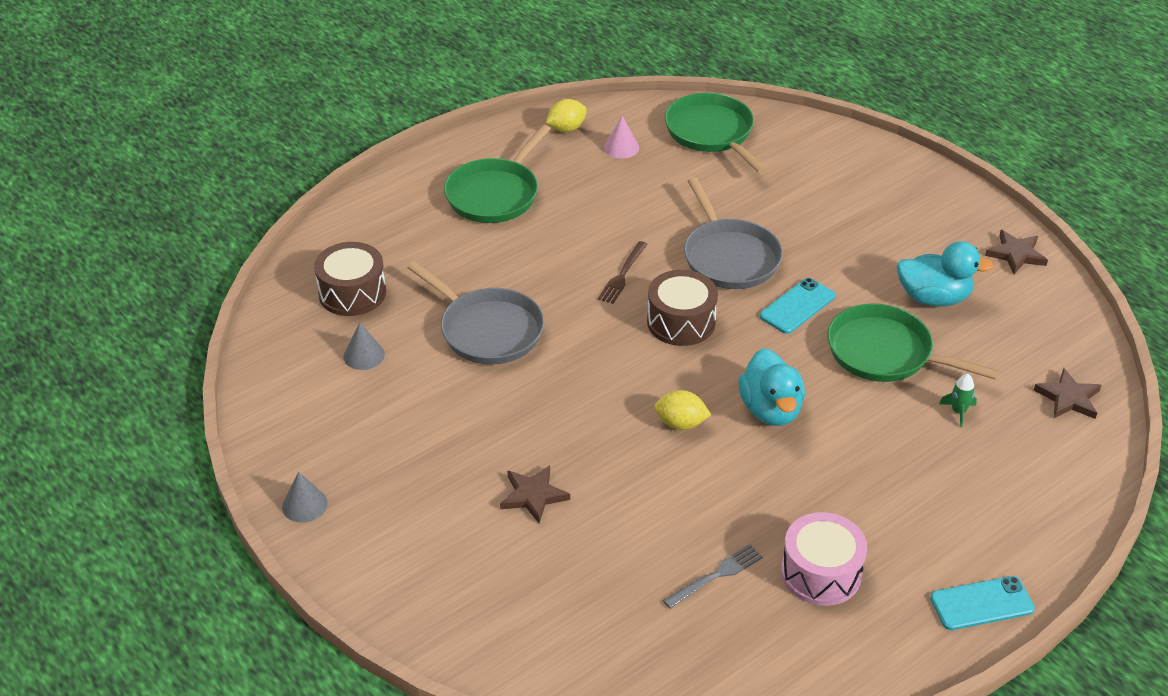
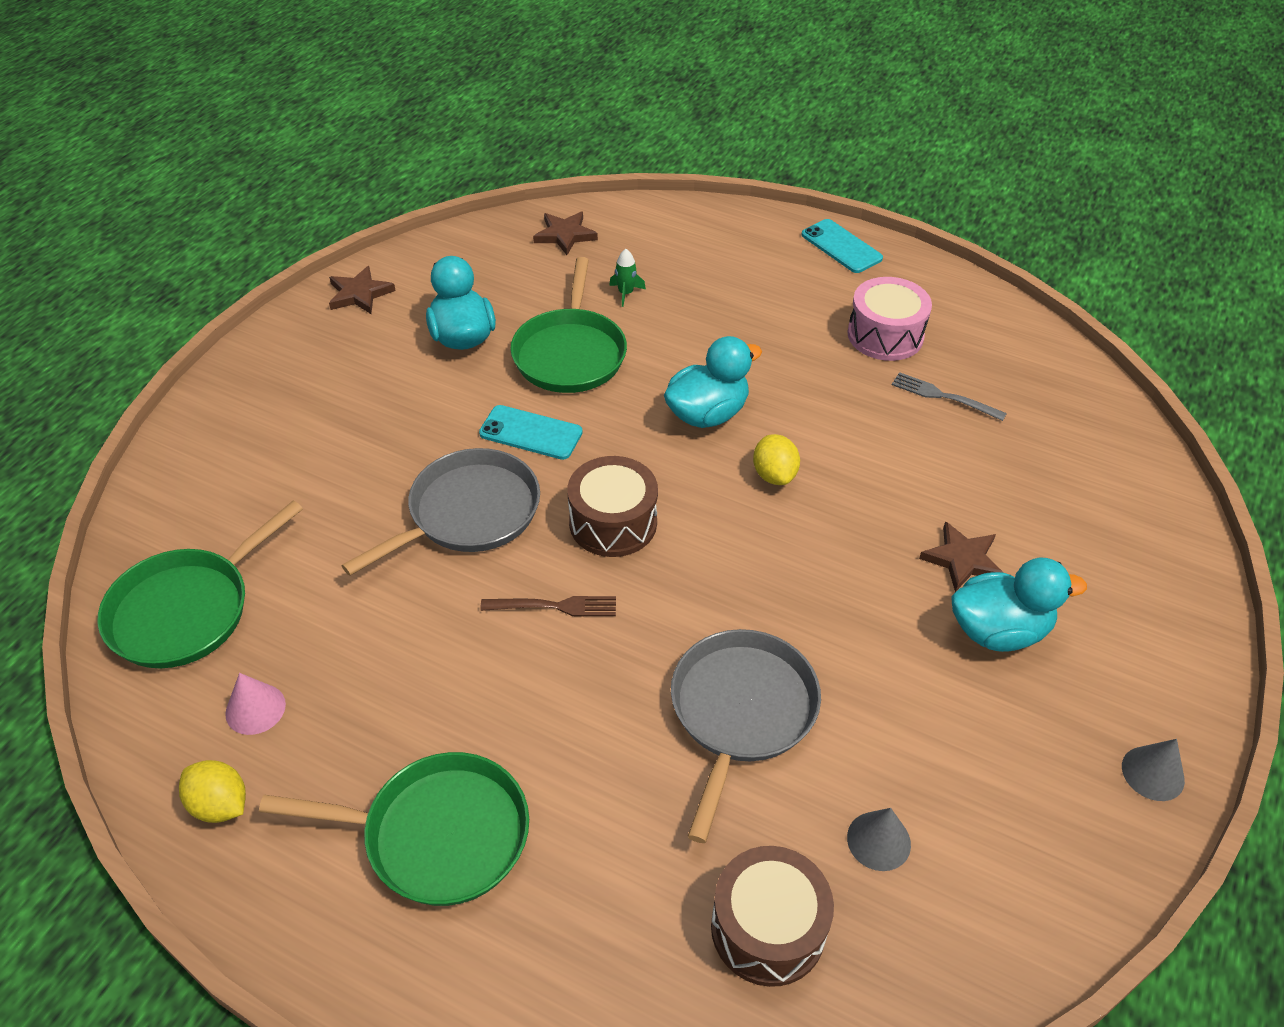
camera: 115 degrees left, 5 degrees up
none -> turquoise duck [951,558,1087,652]

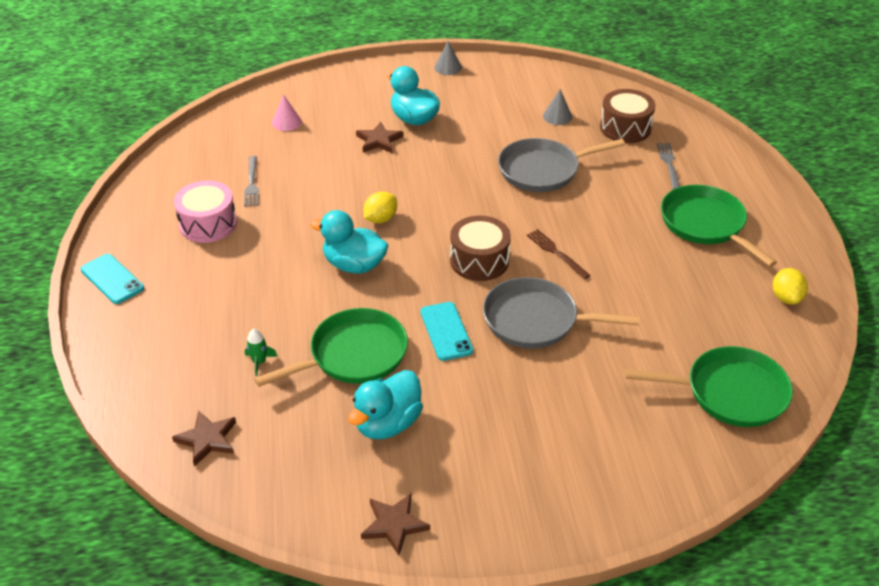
camera: 125 degrees left, 5 degrees down
pink cone [225,673,286,735] -> pink cone moved to [272,94,302,131]
turquoise phone [801,219,883,273] -> turquoise phone turned 60 degrees counterclockwise [81,254,144,304]
none -> grey fork [657,143,680,190]

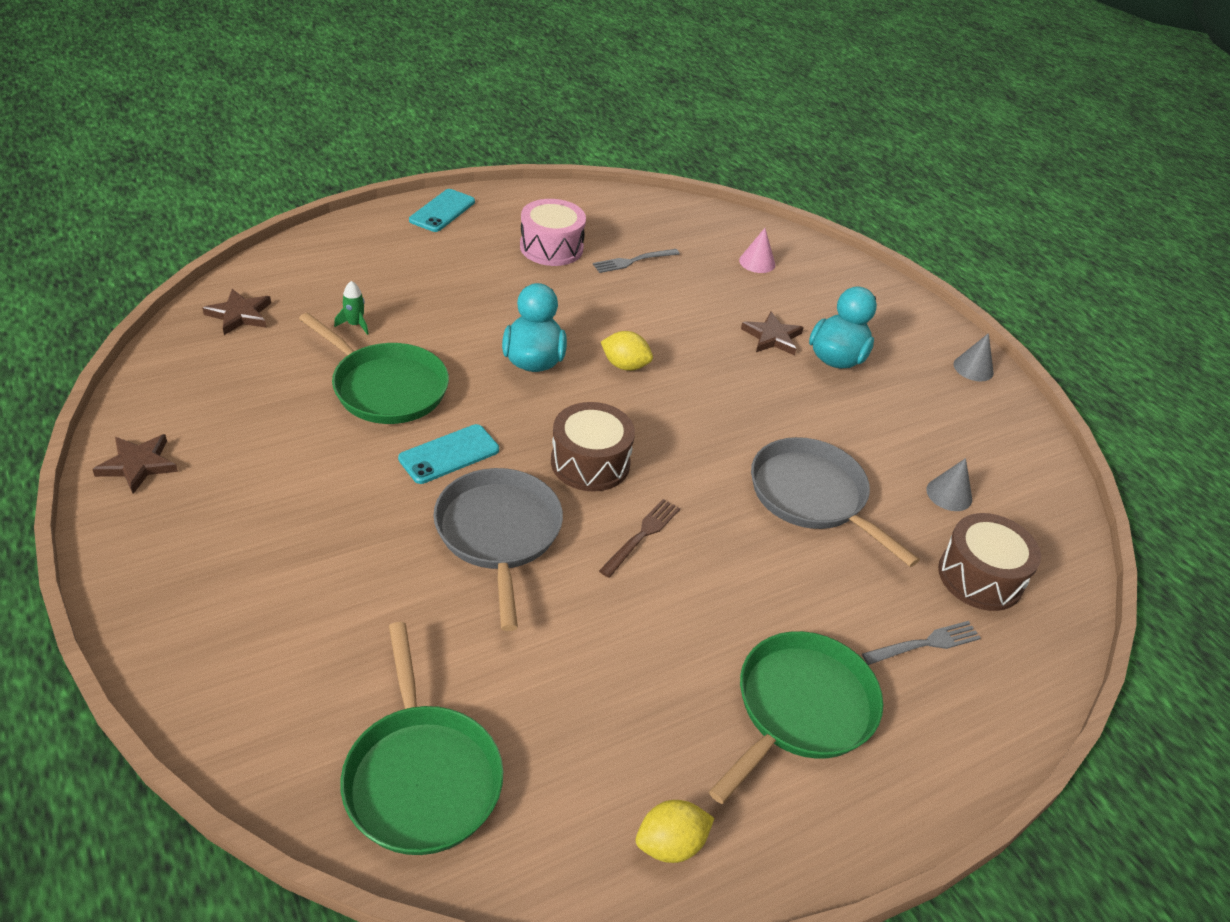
camera: 65 degrees right, 0 degrees up
turquoise duck [348,370,423,439] -> none

